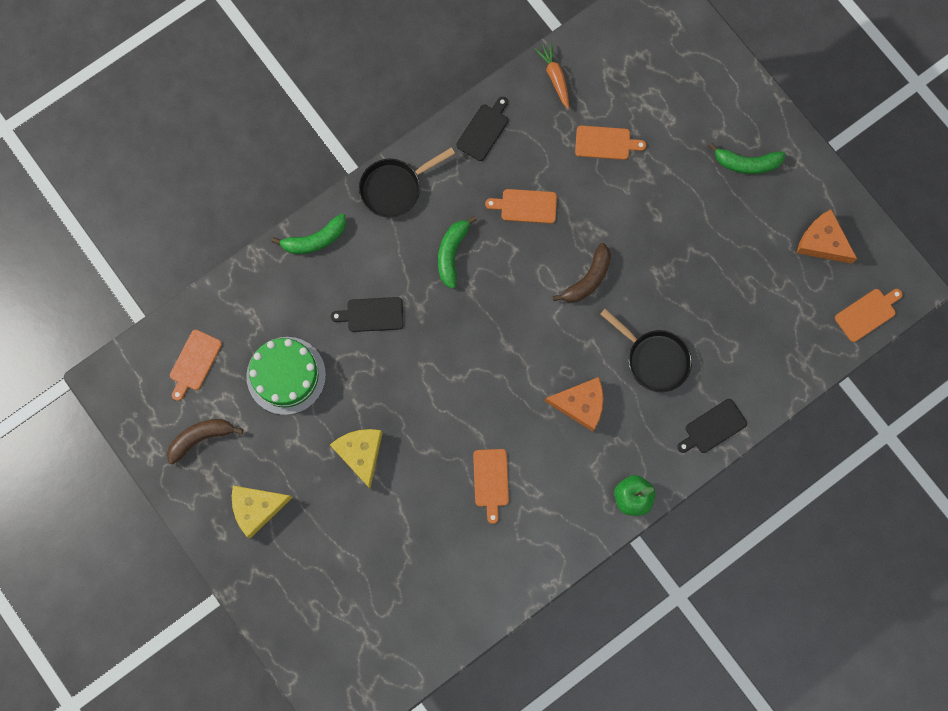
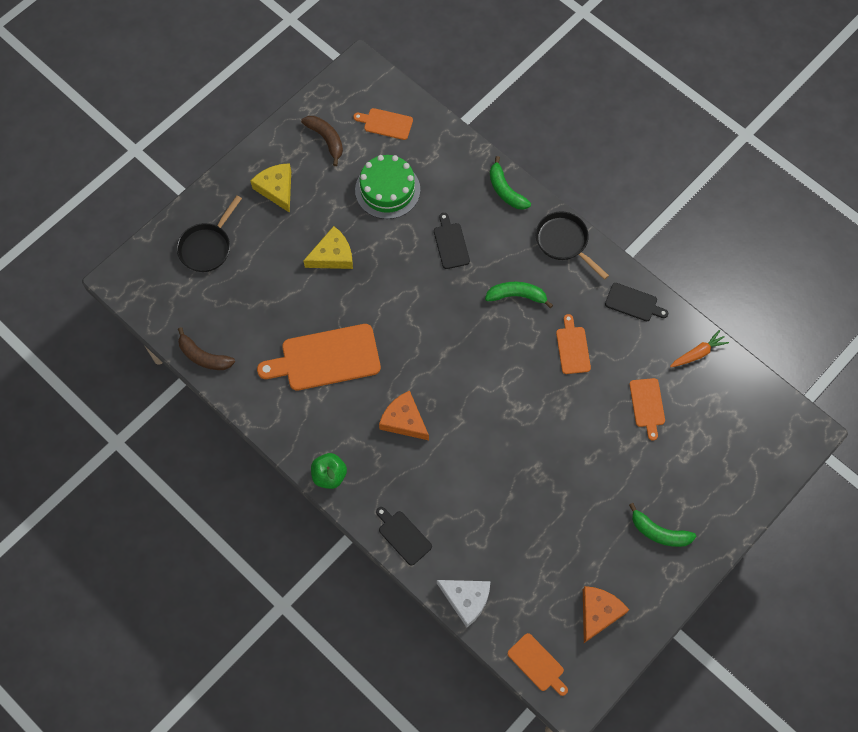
camera: 80 degrees right, 10 degrees down
orange cutting board [473,449,509,524] -> orange cutting board [257,324,381,391], size x1.91
orange cheese [545,377,603,432] -> orange cheese turned 135 degrees clockwise [379,391,429,440]
brown banana [553,243,611,303] -> brown banana moved to [178,327,235,370]
black pan [600,309,692,392] -> black pan moved to [177,195,242,272]
green banana [709,143,786,174] -> green banana turned 60 degrees counterclockwise [629,503,697,547]
none -> white cheese [437,580,491,628]

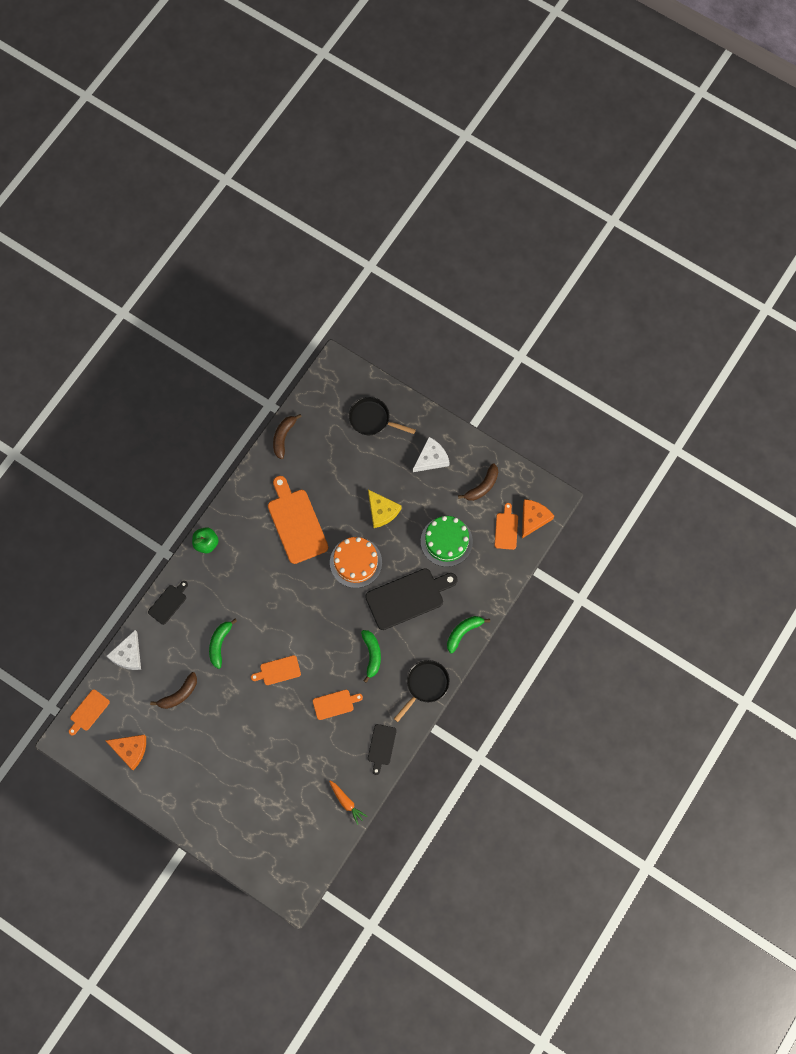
camera: 80 degrees right, 5 degrees up
yellow cheese [251,163,291,213] -> white cheese [413,437,450,472]
orange cheese [379,391,429,440] -> orange cheese moved to [522,499,554,538]
black cutting board [434,213,470,269] -> black cutting board [365,568,458,630], size x1.91
green banana [629,503,697,547] -> green banana moved to [209,618,237,669]
orange cutting board [630,378,665,441] -> orange cutting board moved to [251,655,301,685]
none -> brown banana [150,672,197,709]
none -> orange cake [330,537,382,588]

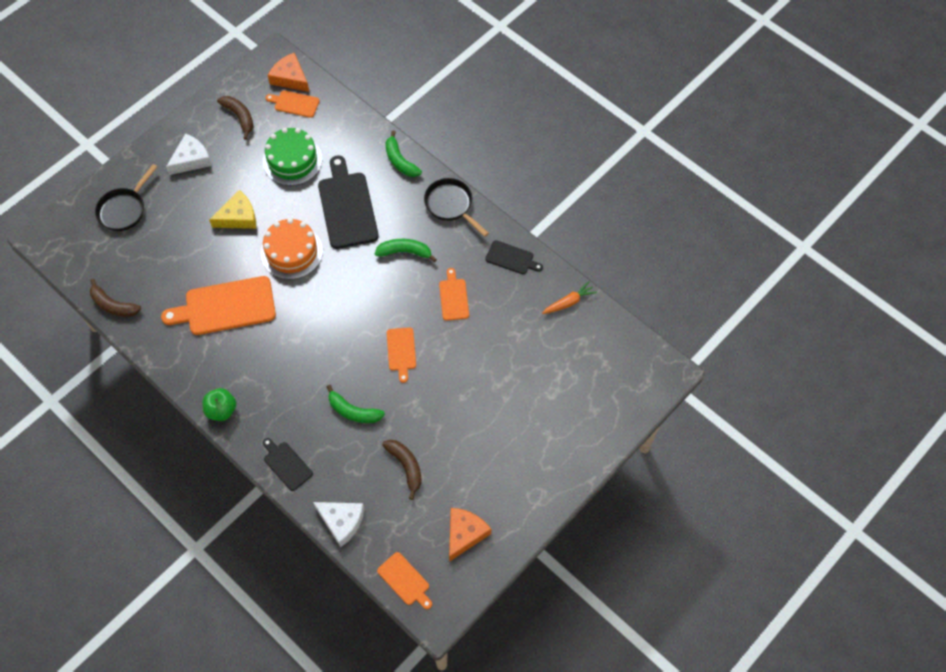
camera: 80 degrees left, 10 degrees down
white cheese [413,437,450,472] -> white cheese turned 75 degrees clockwise [166,133,212,175]

